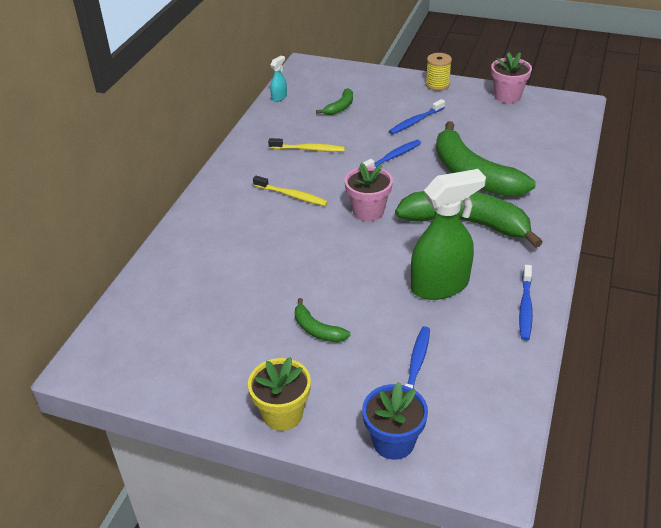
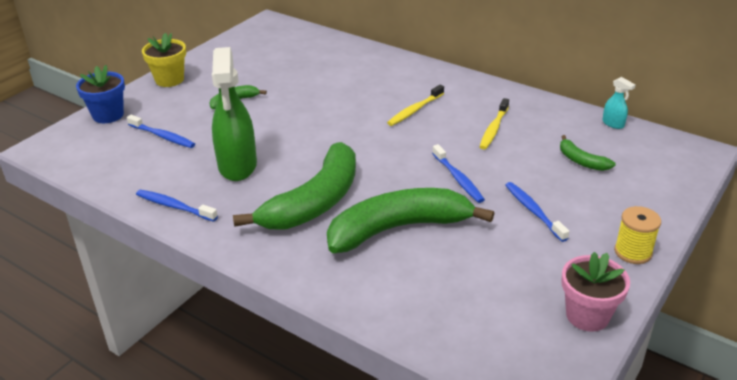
camera: 105 degrees right, 5 degrees down
pink flower pot [345,162,393,221] -> none

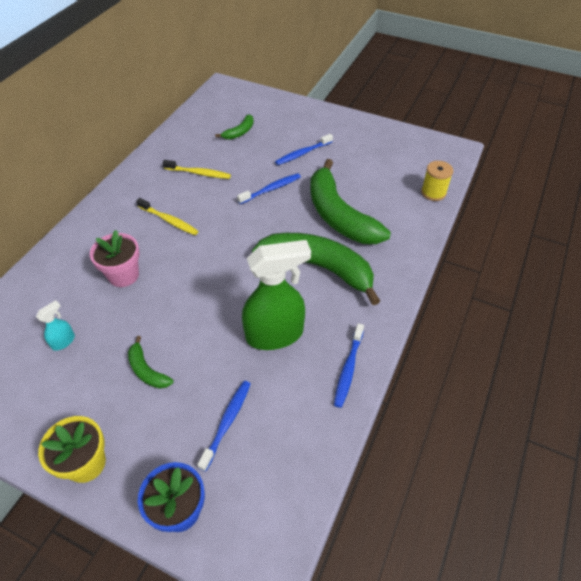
camera: 100 degrees left, 15 degrees up
pink flower pot [561,252,630,332] -> pink flower pot moved to [90,230,140,287]
turquoise spray bottle [602,77,636,129] -> turquoise spray bottle moved to [36,300,75,351]
yellow spool [614,206,661,264] -> yellow spool moved to [421,161,453,201]

